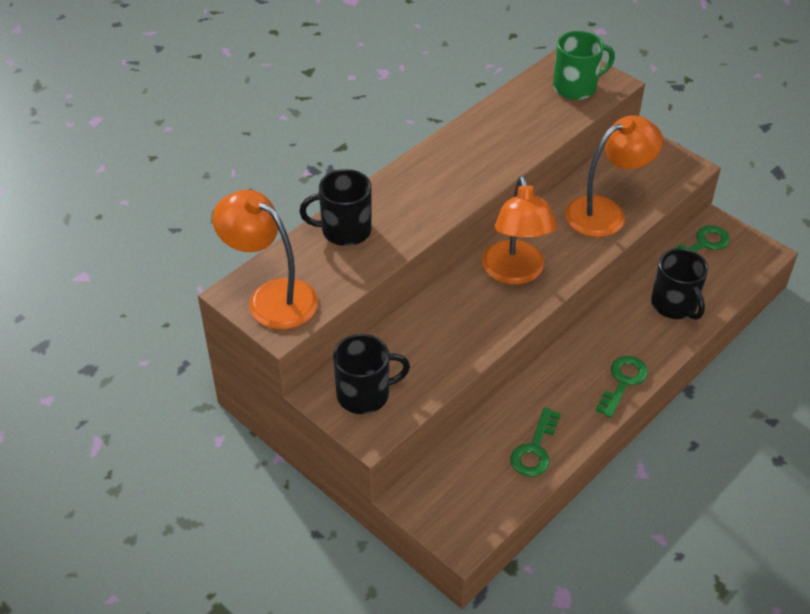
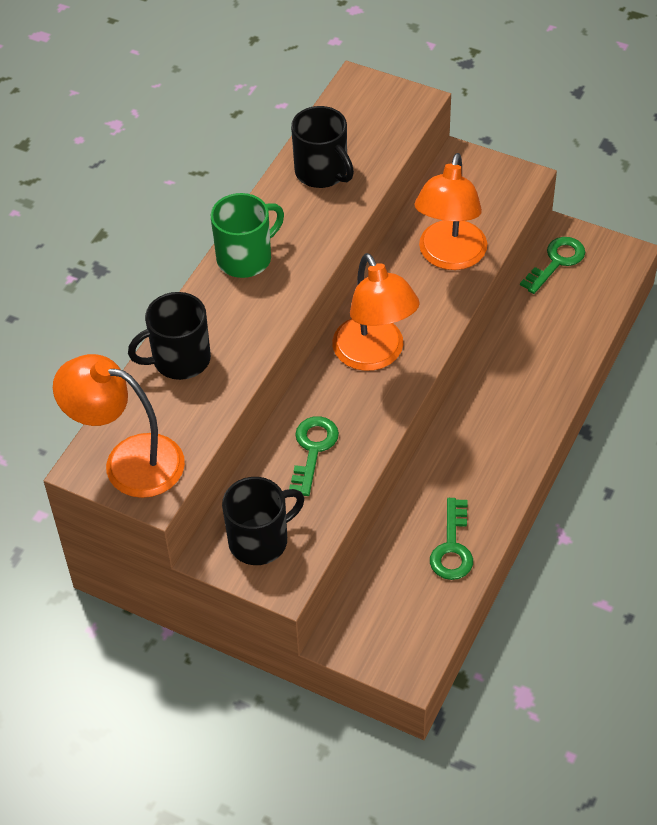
camera: 15 degrees left, 5 degrees up
green mug [553,31,615,100] -> green mug moved to [211,193,284,278]
orange lamp [565,115,663,237] -> orange lamp turned 150 degrees clockwise [415,153,487,270]
green key [595,356,648,418] -> green key moved to [289,416,339,496]
black mug [651,248,708,320] -> black mug moved to [291,106,354,188]

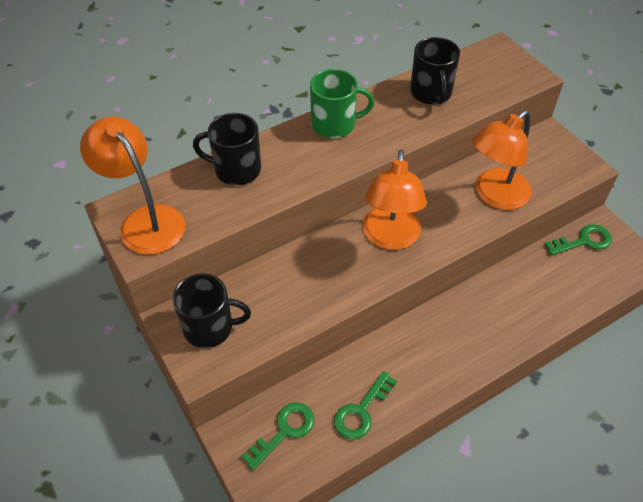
camera: 30 degrees right, 0 degrees up
green key [289,416,339,496] -> green key moved to [241,402,314,471]

